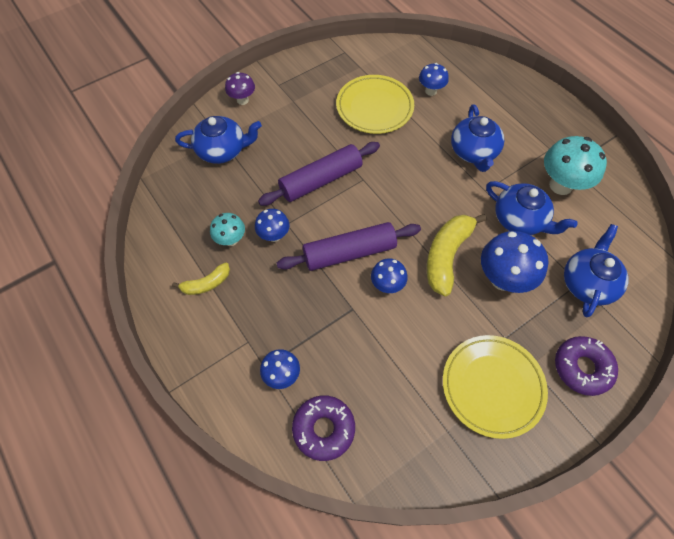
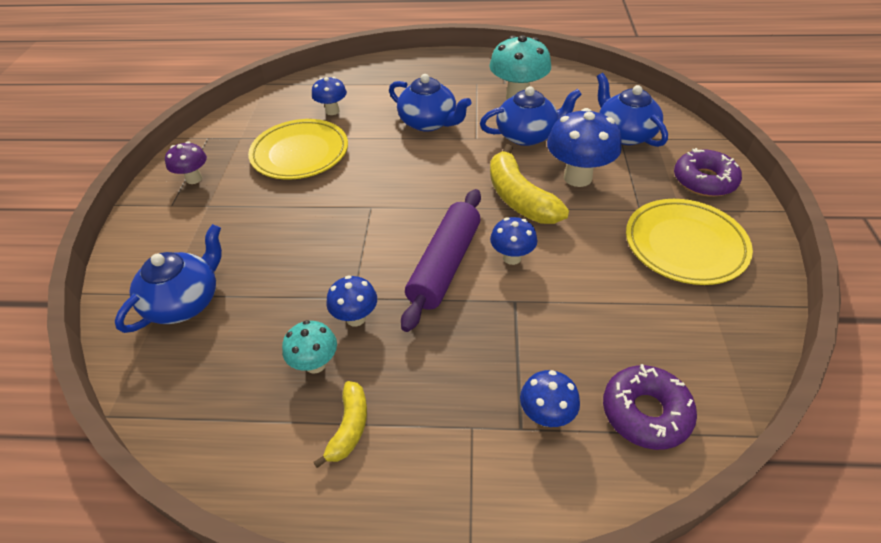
camera: 50 degrees left, 15 degrees down
purple mushroom [225,72,255,105] -> purple mushroom moved to [165,141,207,184]
purple rolling pin [258,142,380,206] -> none

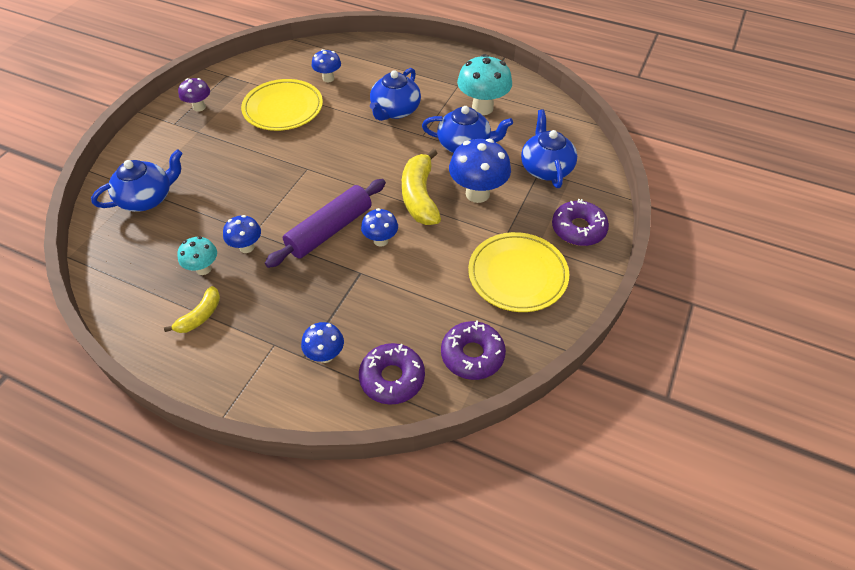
camera: 20 degrees right, 5 degrees up
blue teapot [389,74,472,132] -> blue teapot turned 60 degrees clockwise [370,68,421,121]
none -> purple donut [441,321,506,380]

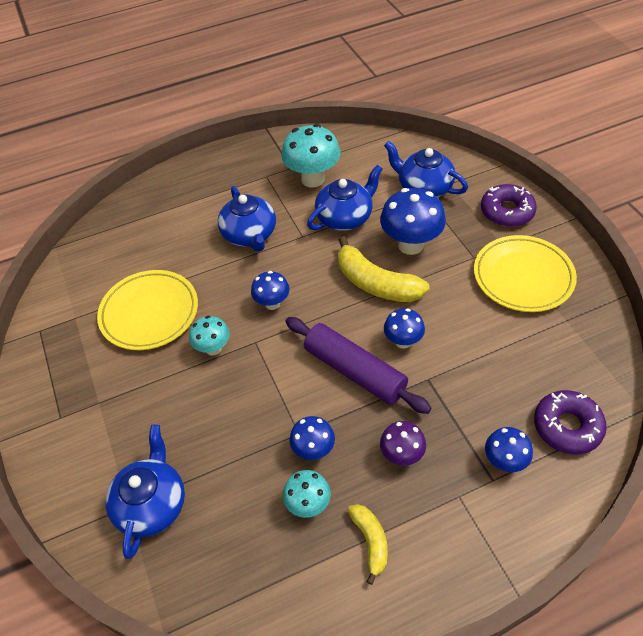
camera: 45 degrees left, 0 degrees up
purple mushroom [178,78,210,112] -> purple mushroom moved to [380,421,426,466]
purple rolling pin [265,179,386,268] -> purple rolling pin turned 45 degrees counterclockwise [286,317,432,414]
blue mushroom [312,49,341,82] -> blue mushroom moved to [251,271,290,310]
purple donut [441,321,506,380] -> none
none -> turquoise mushroom [189,316,230,356]

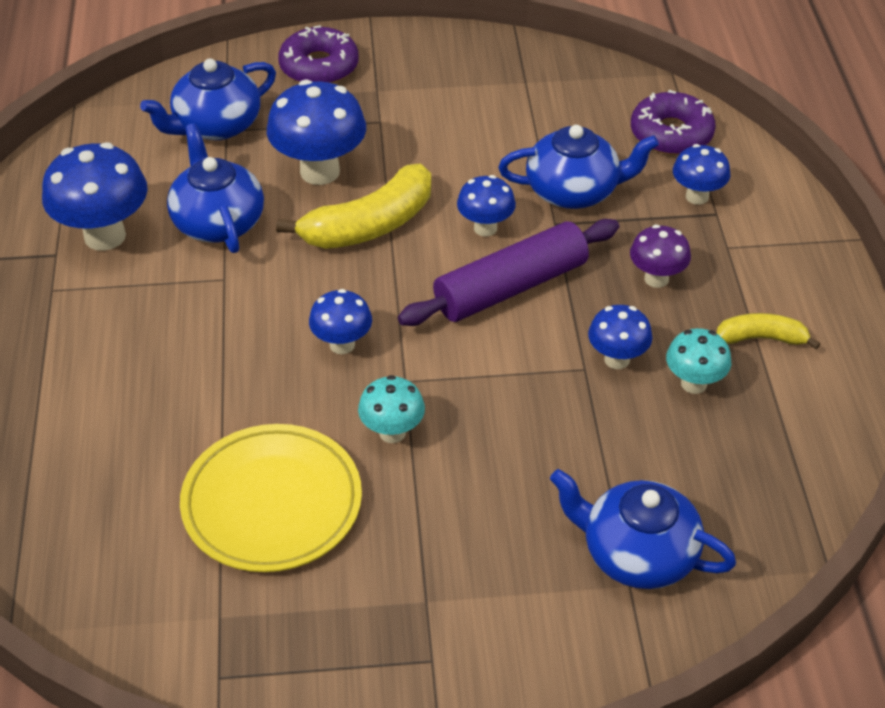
camera: 75 degrees left, 5 degrees down
blue teapot [218,186,276,252] -> blue teapot moved to [498,125,659,209]
turquoise mushroom [281,124,341,188] -> blue mushroom [42,142,148,251]
yellow plate [474,235,577,312] -> none

